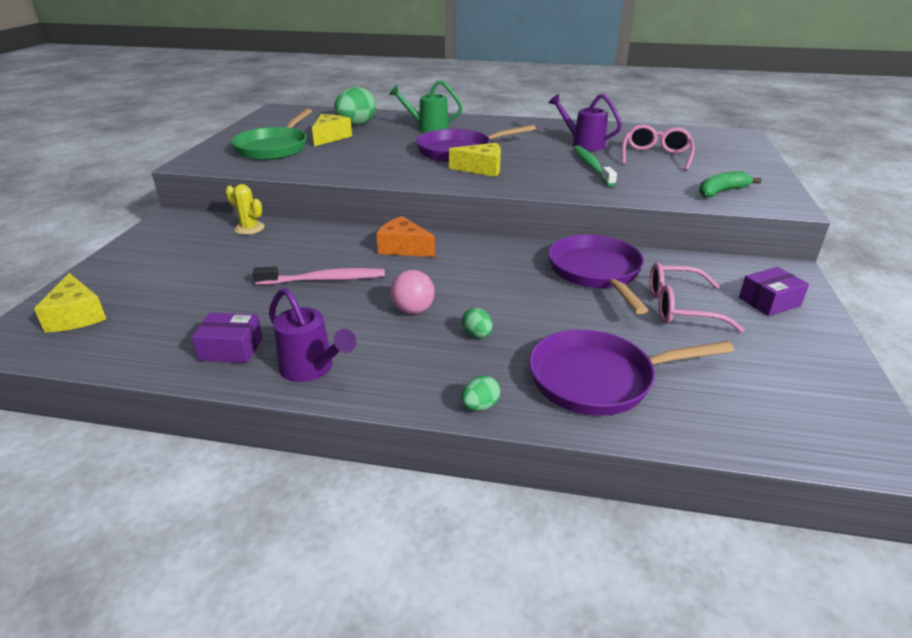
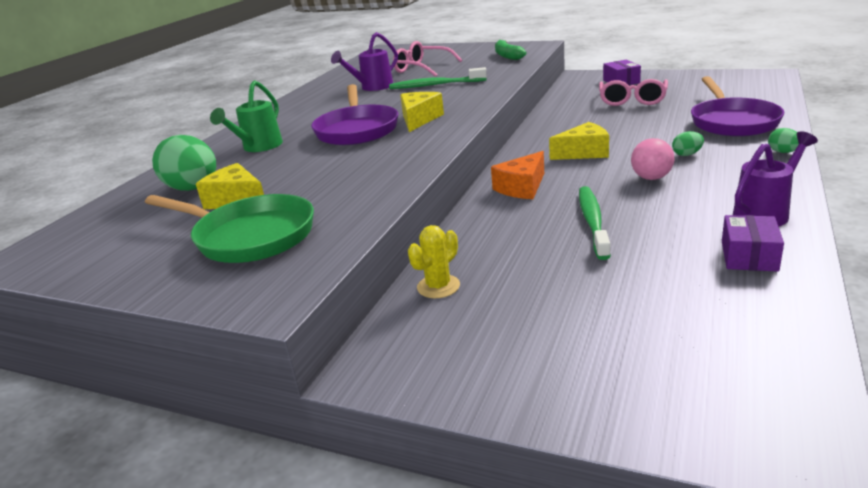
camera: 75 degrees left, 5 degrees down
yellow cheese [34,273,106,332] -> yellow cheese moved to [549,122,609,160]
pink toothbrush [253,266,385,285] -> green toothbrush [579,186,611,260]
purple pan [548,235,648,314] -> none

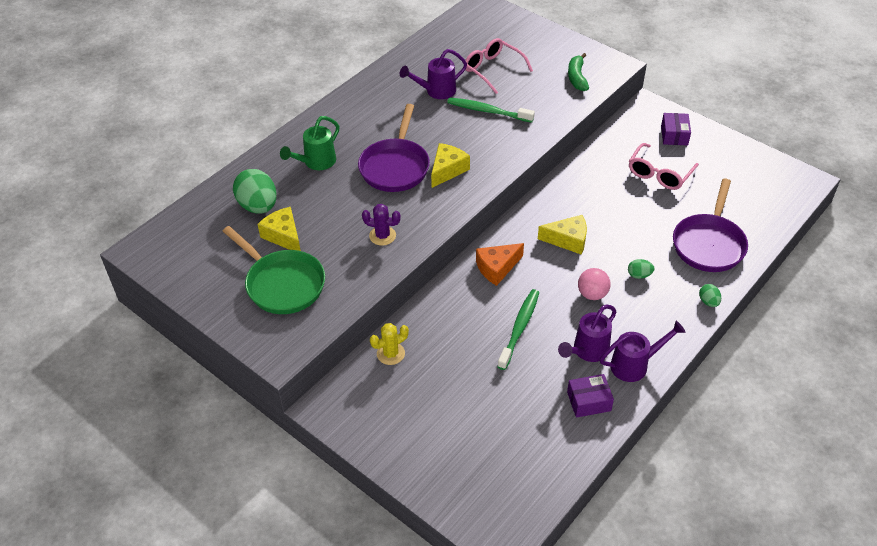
camera: 15 degrees right, 20 degrees up
purple box [722,215,784,272] -> purple box turned 45 degrees clockwise [567,374,614,418]
none -> purple cactus [362,204,401,246]
none -> purple watering can [558,305,616,362]

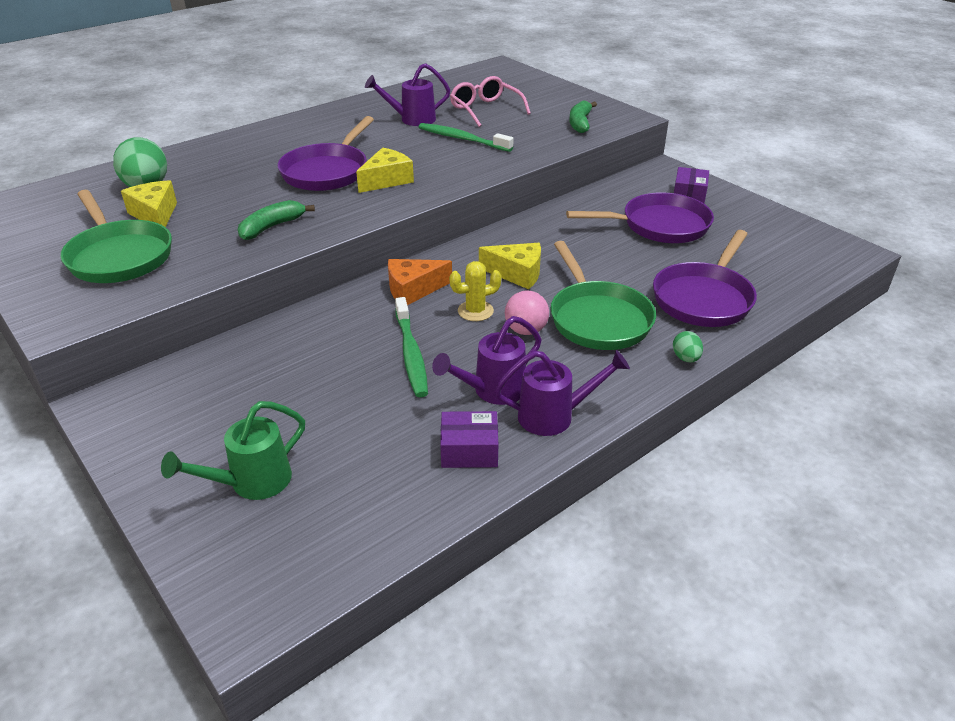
camera: 10 degrees right, 10 degrees down
green watering can [280,116,340,170] -> green watering can moved to [161,401,305,500]
purple cactus [362,204,401,246] -> green banana [238,200,315,240]
yellow cactus [370,323,409,365] -> yellow cactus moved to [449,261,501,321]
green toothbrush [497,289,539,370] -> green toothbrush turned 135 degrees clockwise [395,297,428,397]
green egg [628,259,655,279] -> green pan [551,241,656,350]
pink glasses [629,143,699,190] -> purple pan [566,192,714,243]

